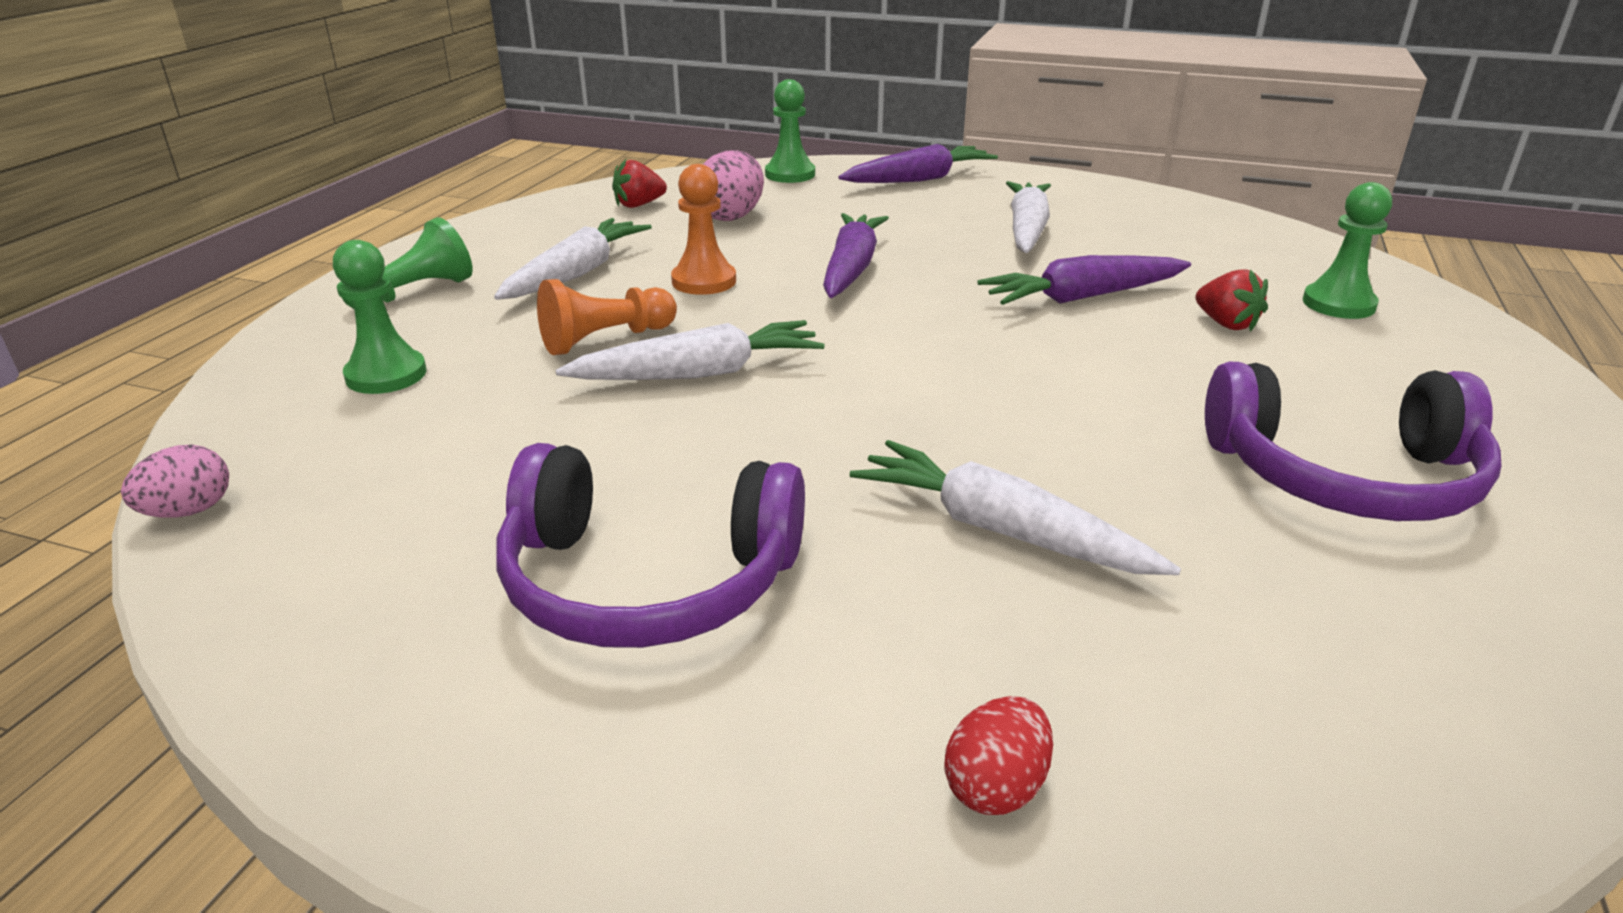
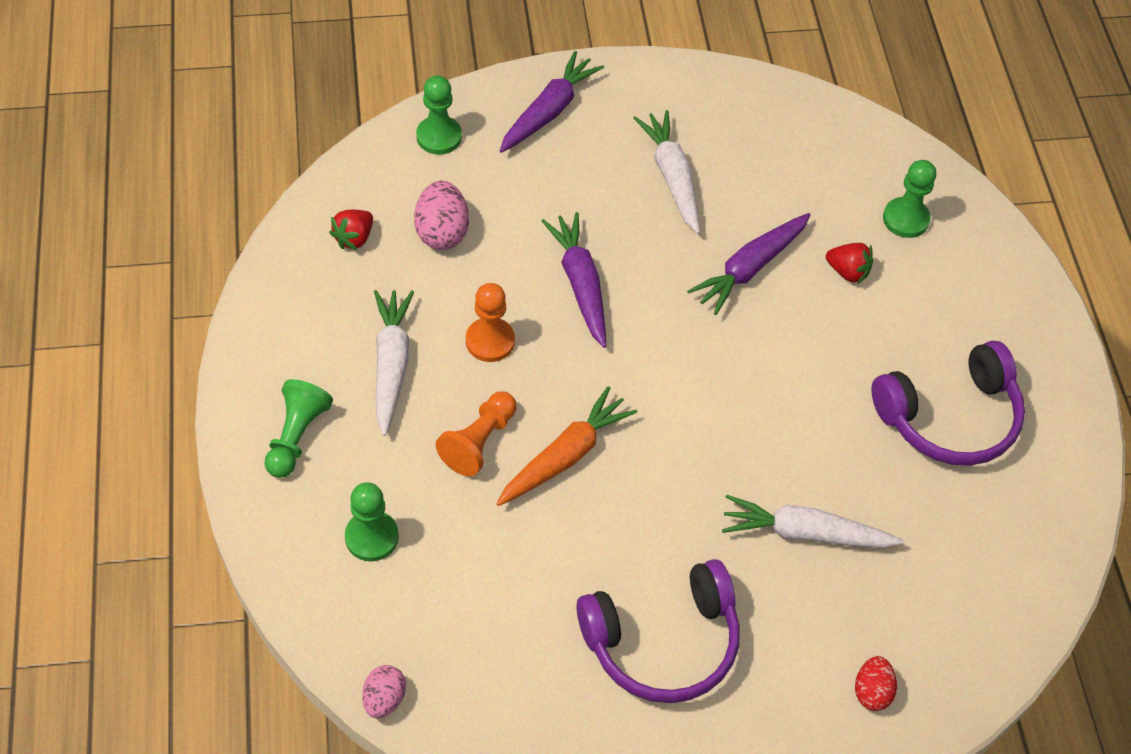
camera: 30 degrees left, 25 degrees up
white carrot [556,320,825,380] -> orange carrot [496,386,637,506]

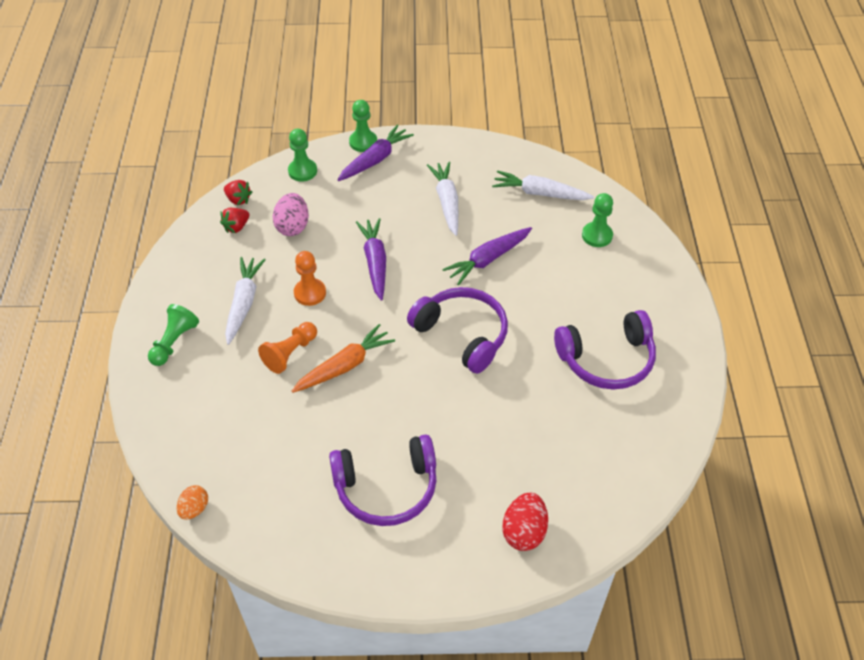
camera: 10 degrees right, 5 degrees down
green pawn [345,482,399,561] -> green pawn moved to [349,100,377,152]
pink egg [362,665,406,718] -> orange egg [177,485,208,520]
white carrot [722,495,904,548] -> white carrot moved to [492,170,594,200]
red strawberry [826,243,873,285] -> red strawberry moved to [224,180,252,205]
red egg [855,656,897,711] -> red egg [502,493,548,551], size x1.57
none -> purple headphones [407,287,508,374]

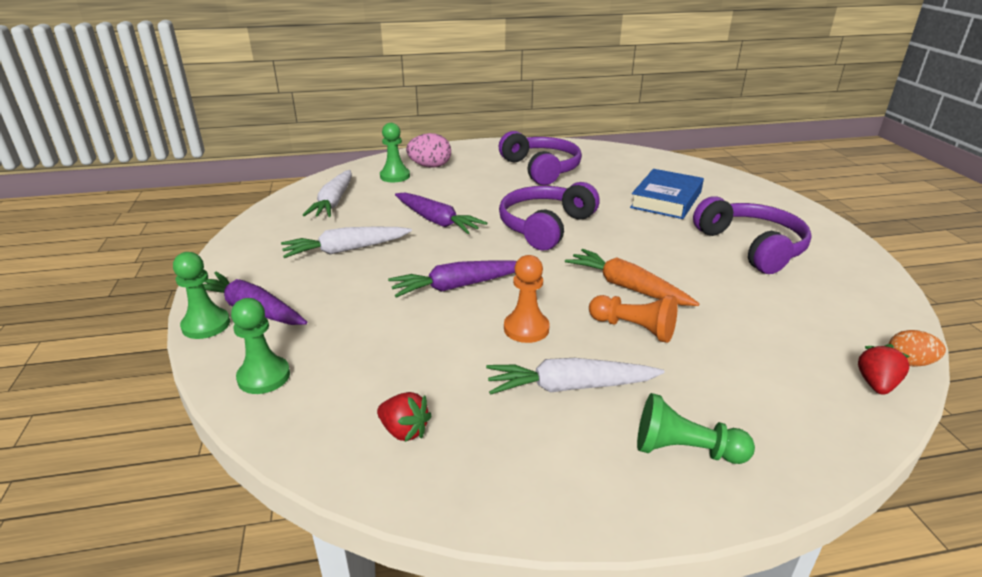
camera: 100 degrees left, 20 degrees down
red strawberry [224,180,252,205] -> red strawberry moved to [858,344,910,395]
pink egg [273,193,309,236] -> pink egg moved to [406,133,451,168]
red egg [502,493,548,551] -> none
none -> blue book [630,169,704,219]

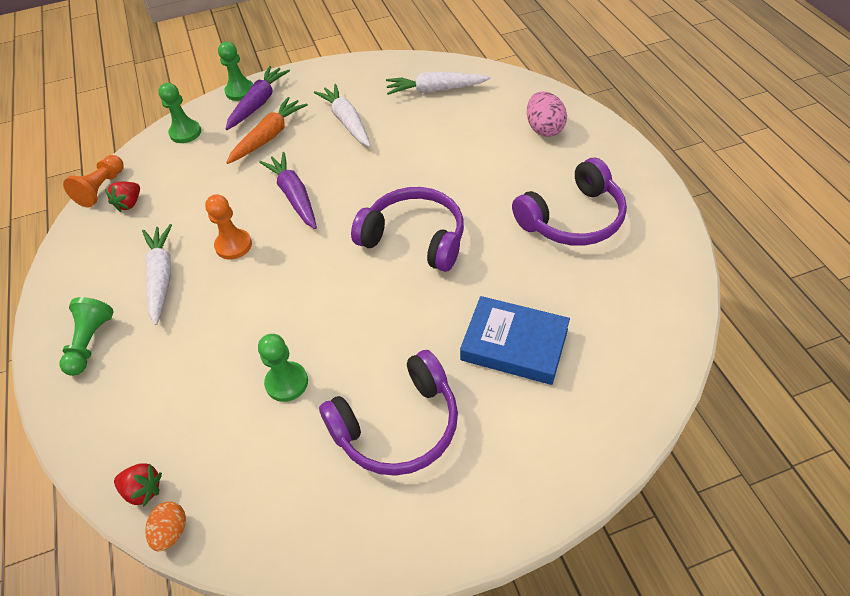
camera: 85 degrees right, 20 degrees up
green pawn [380,123,410,182] -> green pawn moved to [258,334,308,402]
purple carrot [395,193,487,234] -> none
orange carrot [565,249,700,306] -> orange carrot moved to [226,97,308,164]
orange pawn [589,295,678,343] -> orange pawn moved to [63,155,124,207]

